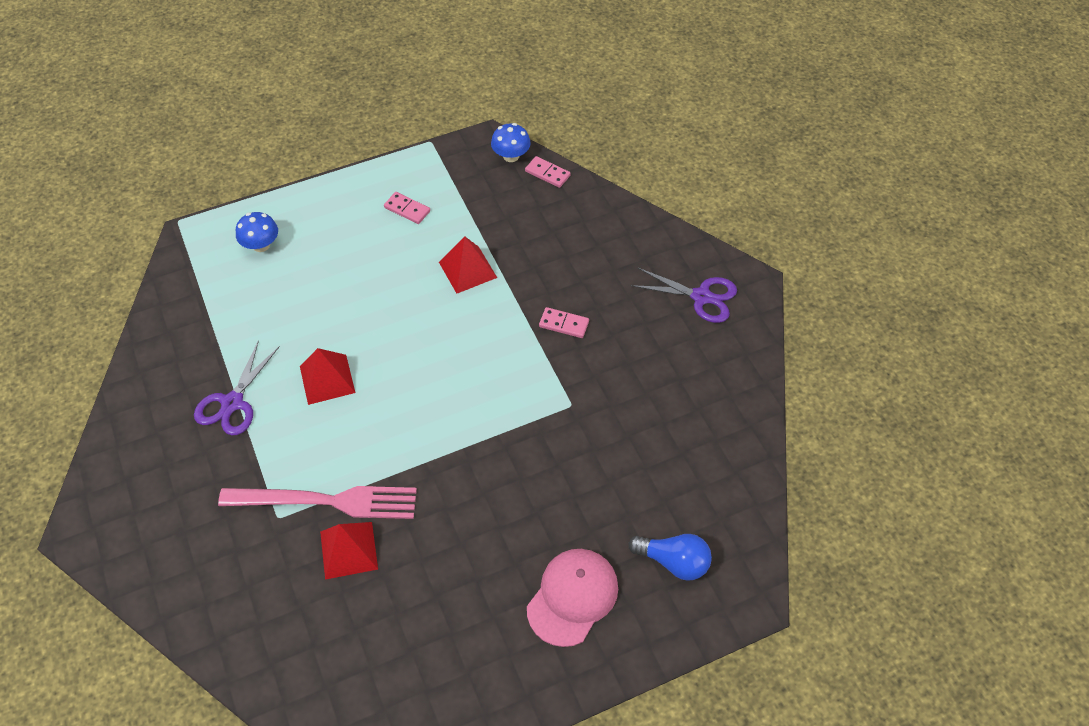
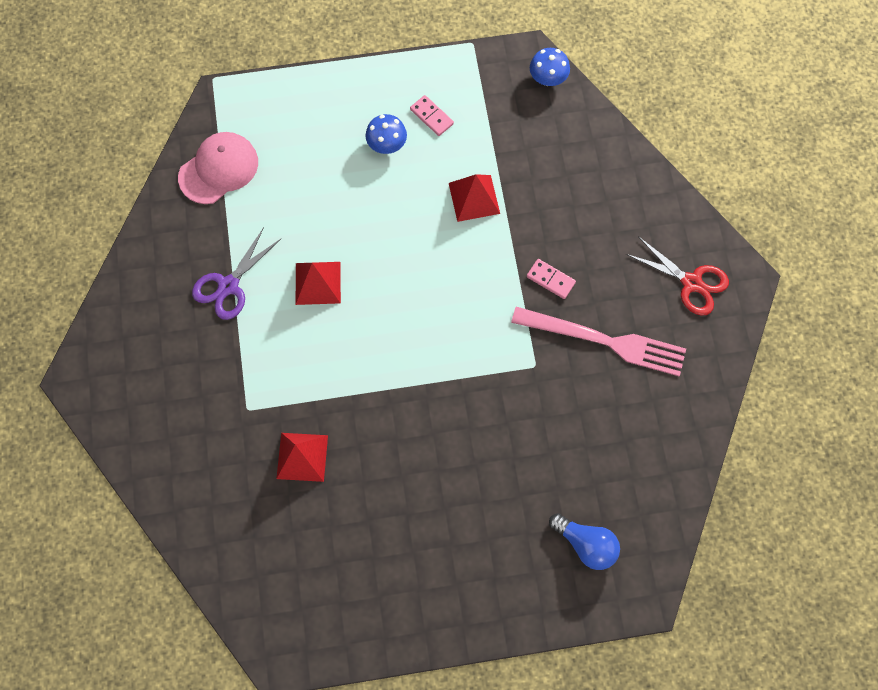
camera: 15 degrees right, 15 degrees up
pink fork [218,486,417,519] -> pink fork moved to [511,307,686,376]
blue mushroom [236,212,278,252] -> blue mushroom moved to [365,114,407,154]
pink domino [525,156,571,188] -> none
pink cap [527,549,618,647] -> pink cap moved to [178,132,258,204]
purple scissors [630,267,737,323] -> red scissors [626,236,729,315]

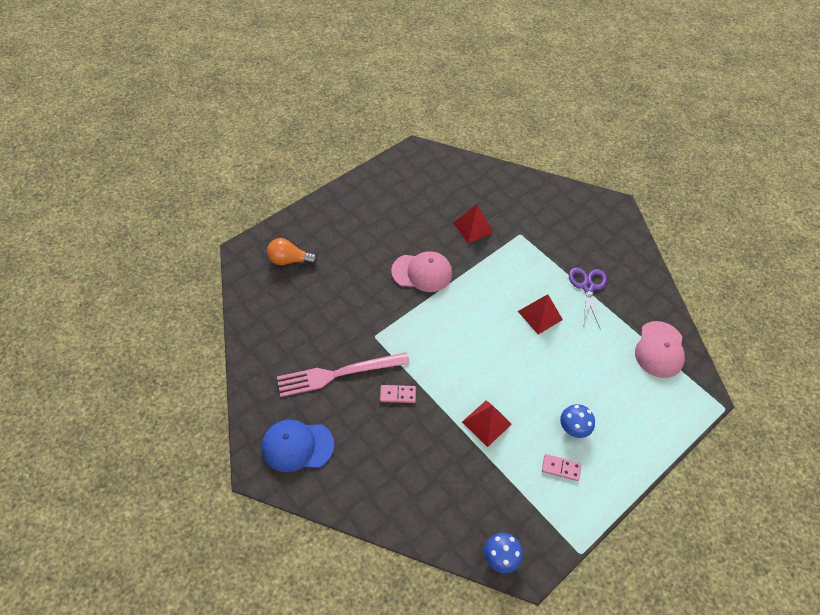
camera: 145 degrees right, 15 degrees down
blue light bulb [549,513,620,570] -> orange light bulb [267,238,318,265]
red scissors [626,236,729,315] -> blue cap [262,420,334,472]
none -> pink cap [391,251,452,292]

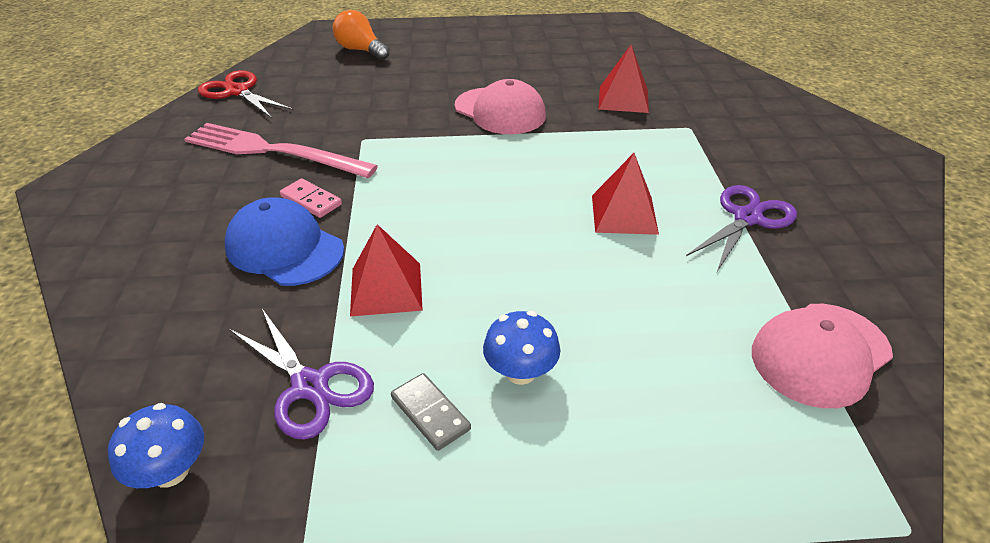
camera: 40 degrees right, 15 degrees down
blue cap [262,420,334,472] -> blue cap moved to [225,198,344,286]
pink domino [542,454,581,481] -> grey domino [391,373,471,451]
none -> red scissors [198,70,294,118]
none -> purple scissors [228,309,374,440]

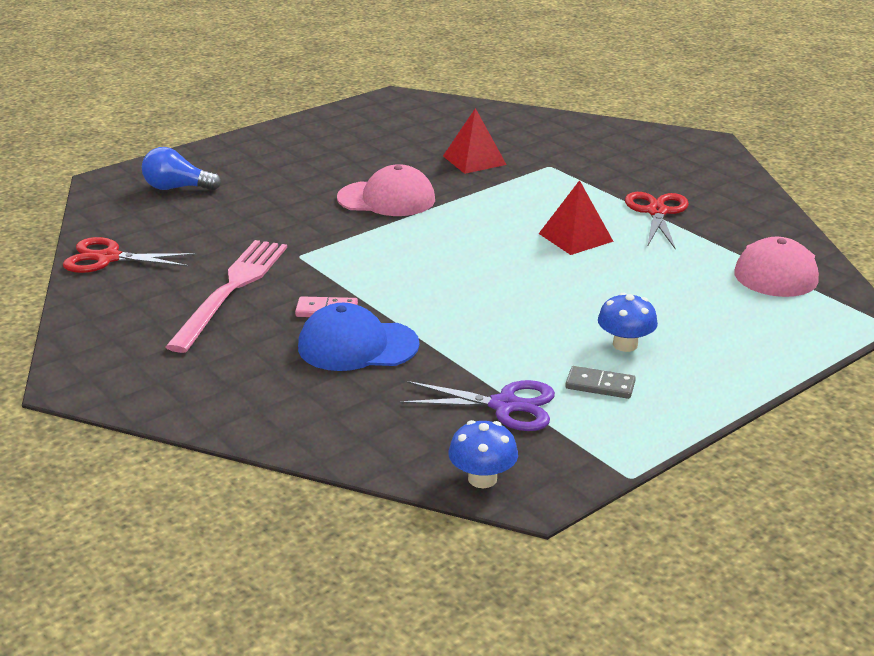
camera: 35 degrees left, 10 degrees down
pink fork [184,123,378,178] -> pink fork turned 120 degrees clockwise [165,240,287,353]
orange light bulb [333,10,390,60] -> blue light bulb [142,147,221,190]
red pyramid [350,224,423,316] -> none
purple scissors [686,185,797,272] -> red scissors [625,192,689,249]

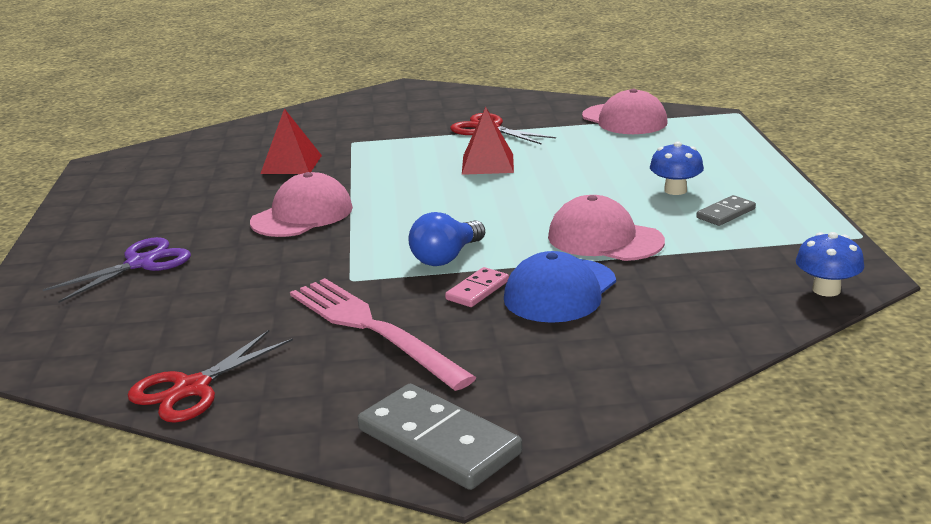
camera: 55 degrees left, 5 degrees down
blue light bulb [142,147,221,190] -> blue light bulb moved to [409,212,485,266]
purple scissors [399,380,555,431] -> purple scissors moved to [43,237,191,303]
none -> grey domino [358,384,522,490]
none -> pink cap [548,195,665,261]

